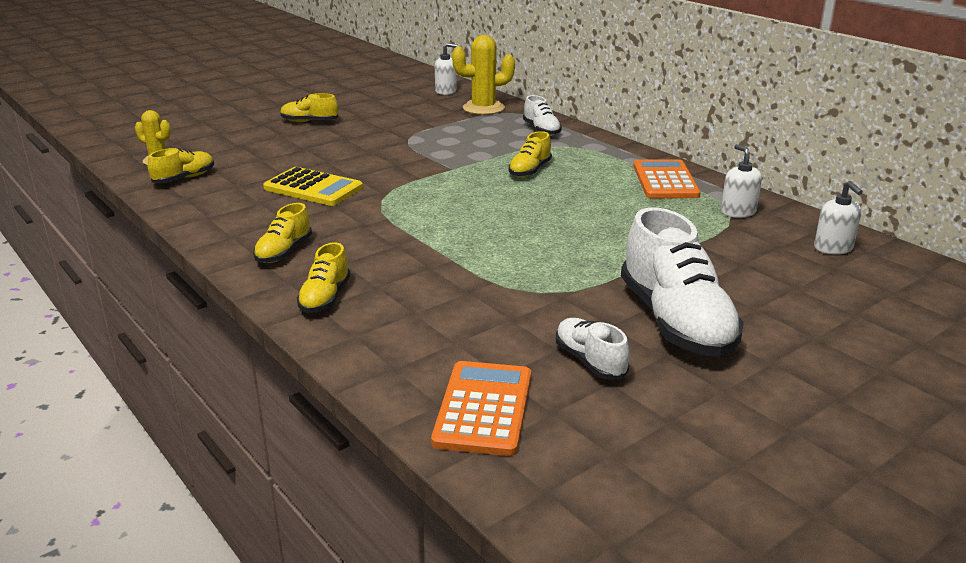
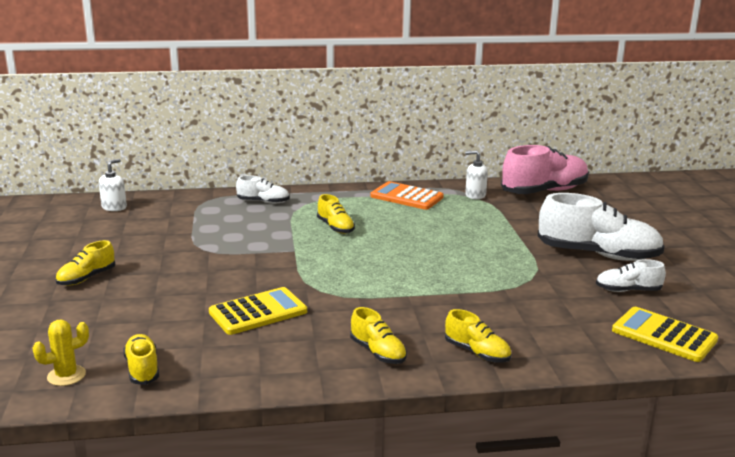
camera: 60 degrees left, 5 degrees down
orange calculator [431,361,531,456] -> yellow calculator [612,307,719,362]
yellow cactus [452,35,515,115] -> none
white soap dispenser [814,181,863,255] -> pink shoe [501,145,589,194]

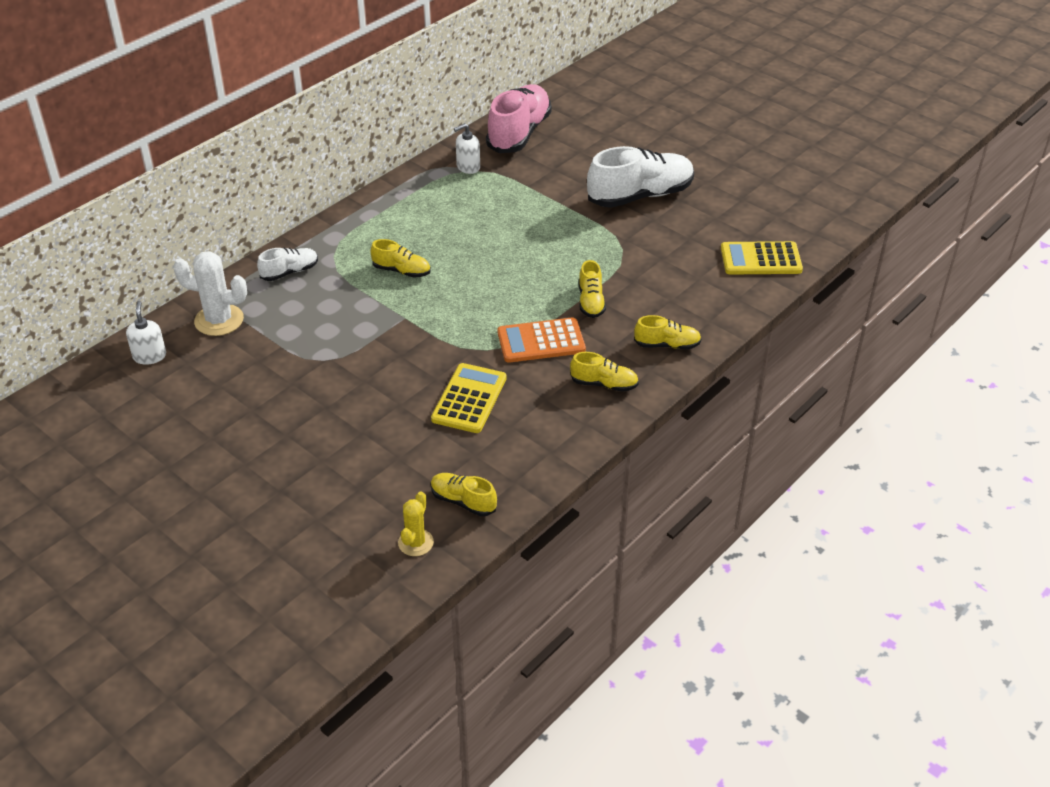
camera: 40 degrees left, 20 degrees up
yellow shoe [55,240,115,286] -> yellow shoe moved to [579,260,606,318]
orange calculator [370,181,444,210] -> orange calculator moved to [497,317,586,363]
white shoe [596,259,666,292] -> none
none -> white cactus [173,251,247,336]

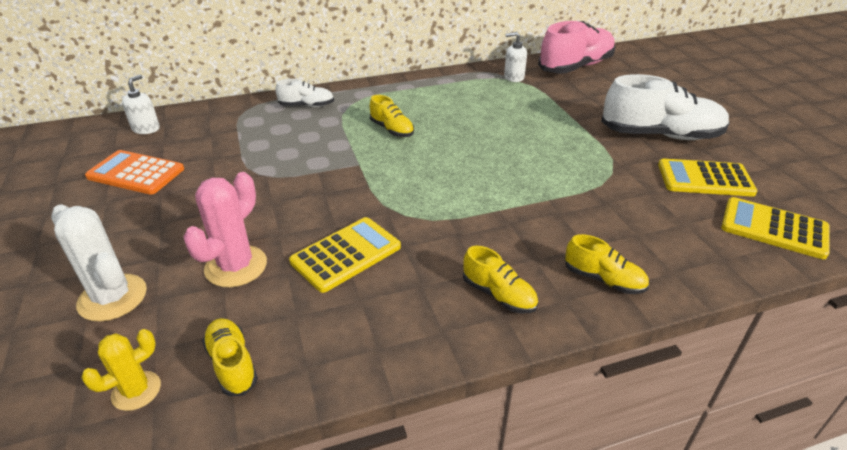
camera: 30 degrees right, 5 degrees down
white cactus [173,251,247,336] -> white cactus moved to [51,204,147,321]
orange calculator [497,317,586,363] -> orange calculator moved to [85,150,184,195]
yellow shoe [579,260,606,318] -> none
none -> pink cactus [183,172,267,287]
none -> yellow calculator [658,159,757,197]

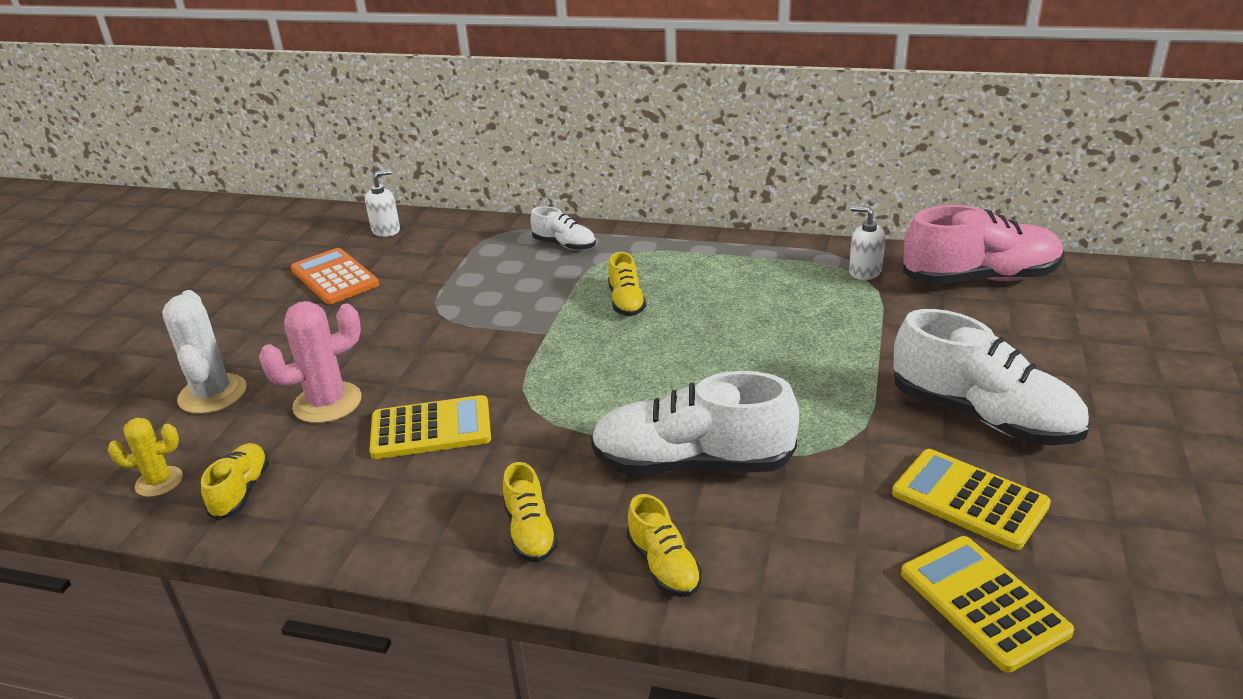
camera: 35 degrees right, 5 degrees down
none -> white shoe [591,371,799,475]

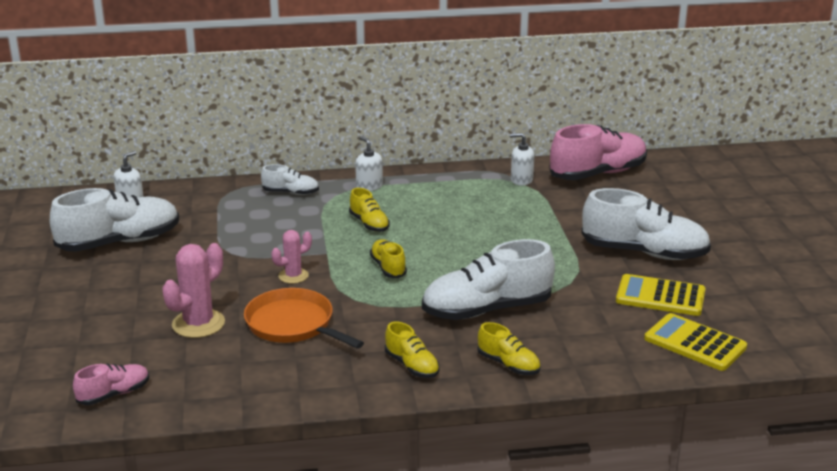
camera: 25 degrees left, 5 degrees down
yellow cactus [108,418,183,497] -> pink shoe [73,364,149,405]
white cactus [162,290,247,414] -> none
yellow shoe [201,443,269,520] -> yellow shoe moved to [370,239,407,278]
orange calculator [291,248,379,304] -> white shoe [50,188,179,252]
yellow calculator [369,395,491,459] -> orange pan [244,288,364,349]
none -> pink cactus [271,230,312,284]
none -> white soap dispenser [355,136,383,191]

